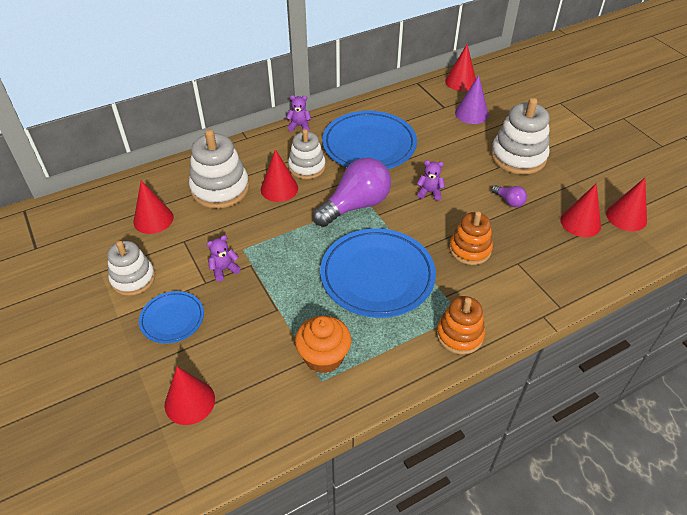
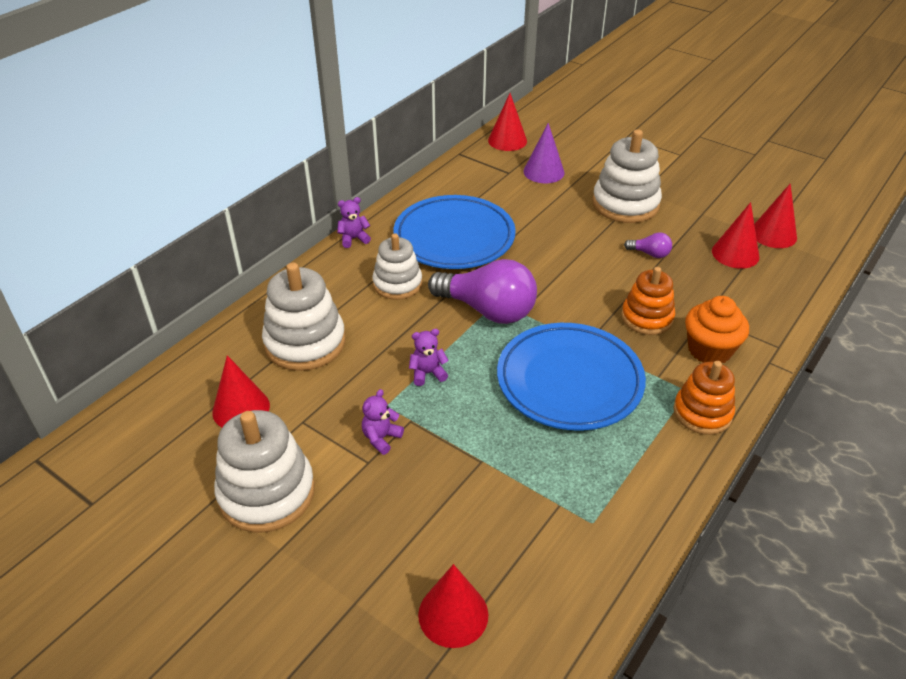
camera: 25 degrees left, 5 degrees down
white stacking toy [107,241,155,296] -> white stacking toy [214,410,315,533], size x1.51
blue plate [139,291,204,344] -> none
red cone [261,149,298,202] -> none
orange cupcake [295,316,351,373] -> orange cupcake moved to [685,296,749,363]
purple light bulb [313,158,391,227] -> purple light bulb turned 90 degrees clockwise [428,259,537,324]
purple teddy bear [417,160,445,201] -> purple teddy bear moved to [409,329,449,386]

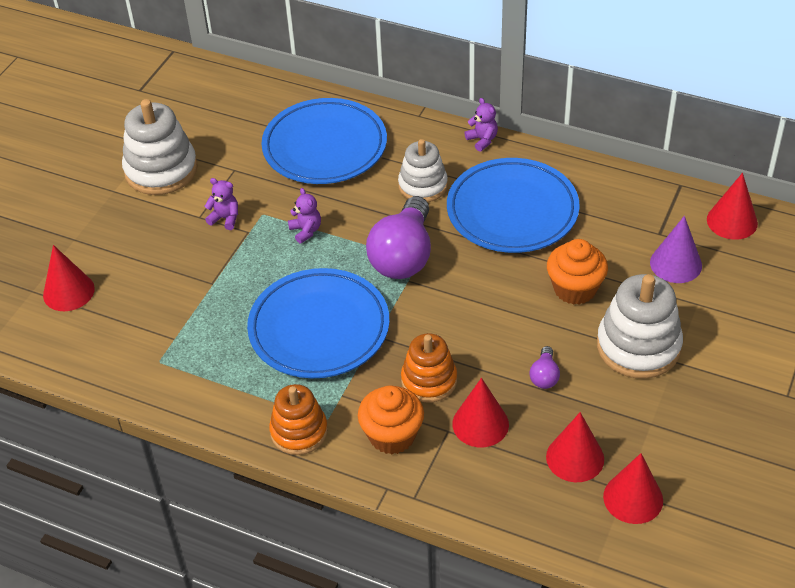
camera: 80 degrees right, 5 degrees up
red cone [212,355,270,427] -> red cone moved to [452,378,509,447]
white stacking toy [262,262,345,371] -> blue plate [261,98,387,184]
none -> orange cupcake [547,239,608,305]

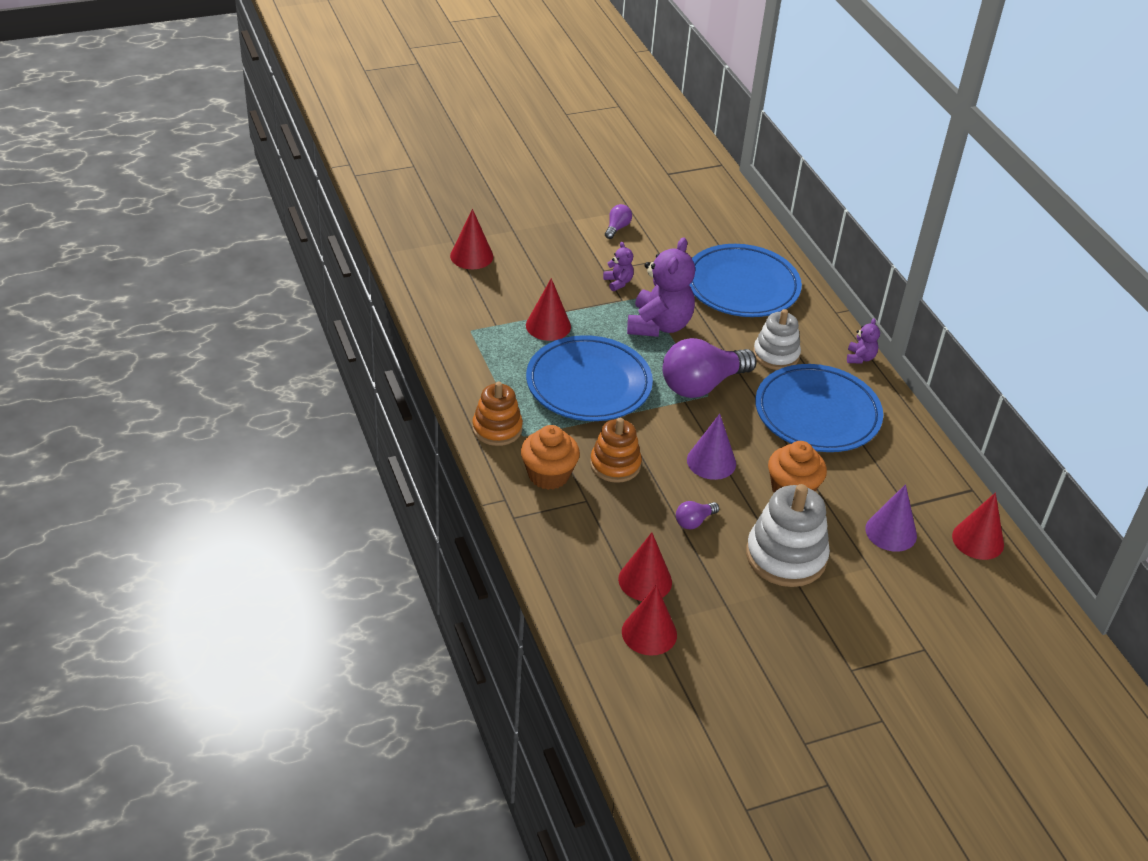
camera: 40 degrees right, 5 degrees down
white stacking toy [122,99,198,195] -> purple light bulb [605,204,632,239]
purple teddy bear [288,188,321,244] -> purple teddy bear [627,237,695,337], size x2.19
red cone [452,378,509,447] -> red cone moved to [526,278,571,341]
none -> purple cone [687,414,736,480]

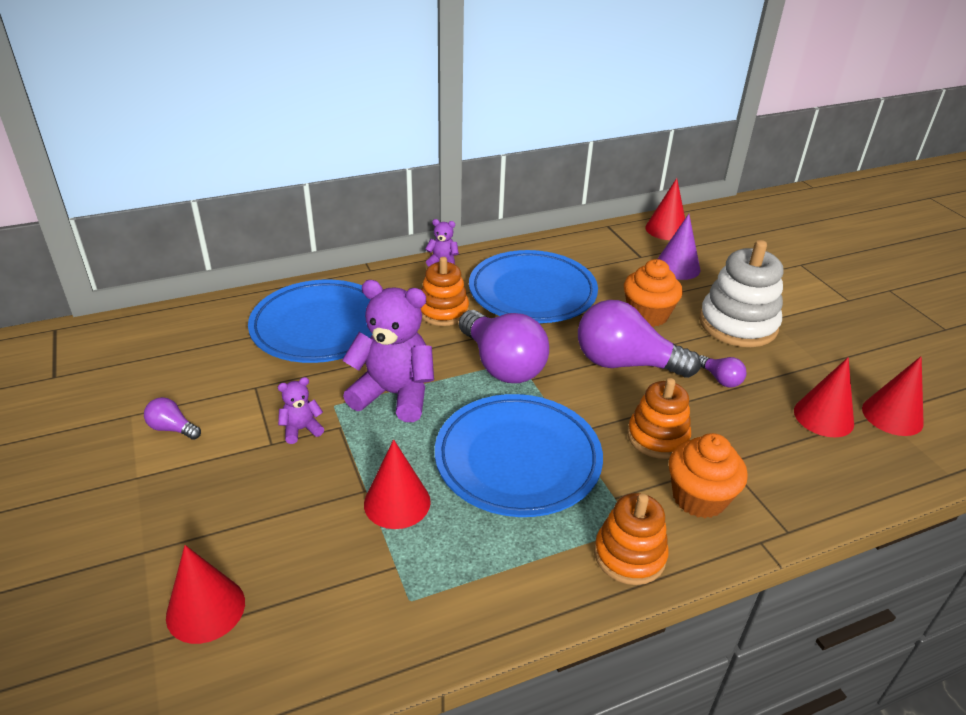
camera: 90 degrees left, 5 degrees down
purple cone [687,414,736,480] -> purple light bulb [578,300,701,378]
white stacking toy [753,309,801,370] -> orange stacking toy [421,257,469,326]

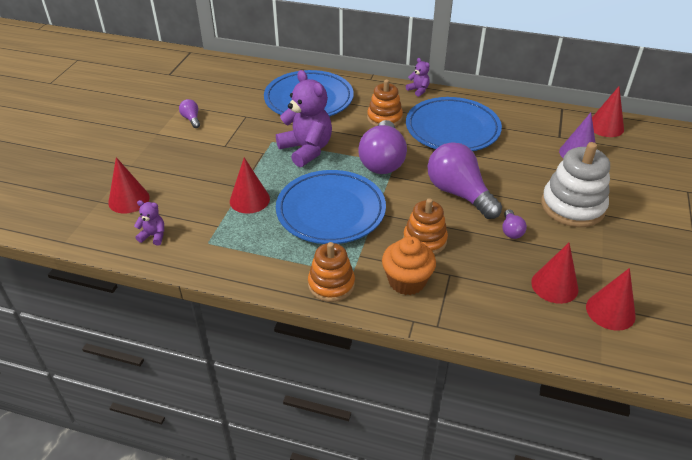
camera: 40 degrees right, 5 degrees up
purple teddy bear [278,377,324,444] -> purple teddy bear moved to [134,200,164,246]
orange cupcake [624,259,683,327] -> none

